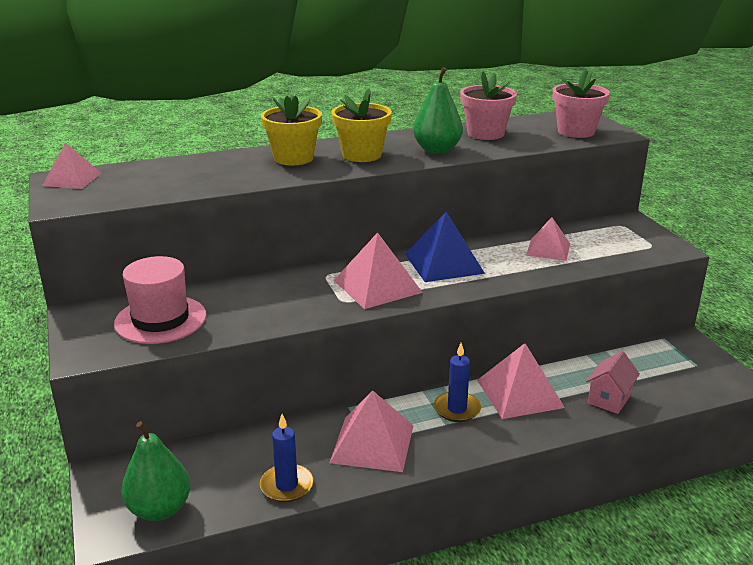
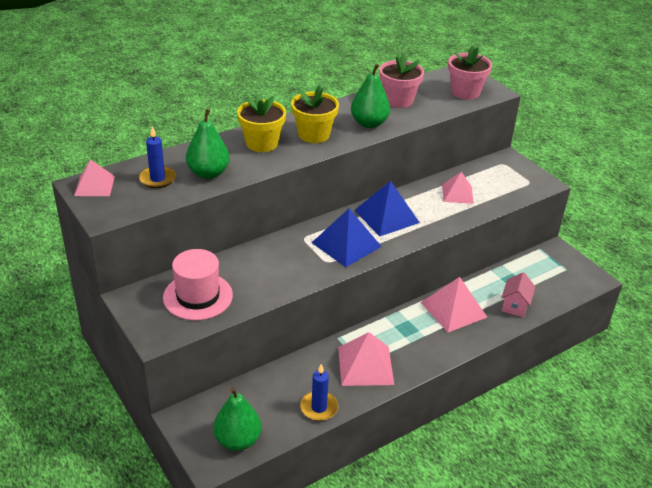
camera: 15 degrees left, 10 degrees up
pink pyramid [333,232,423,309] -> blue pyramid [312,209,382,267]
blue candle [434,343,481,422] -> blue candle moved to [139,126,176,188]
none -> green pear [186,109,230,179]

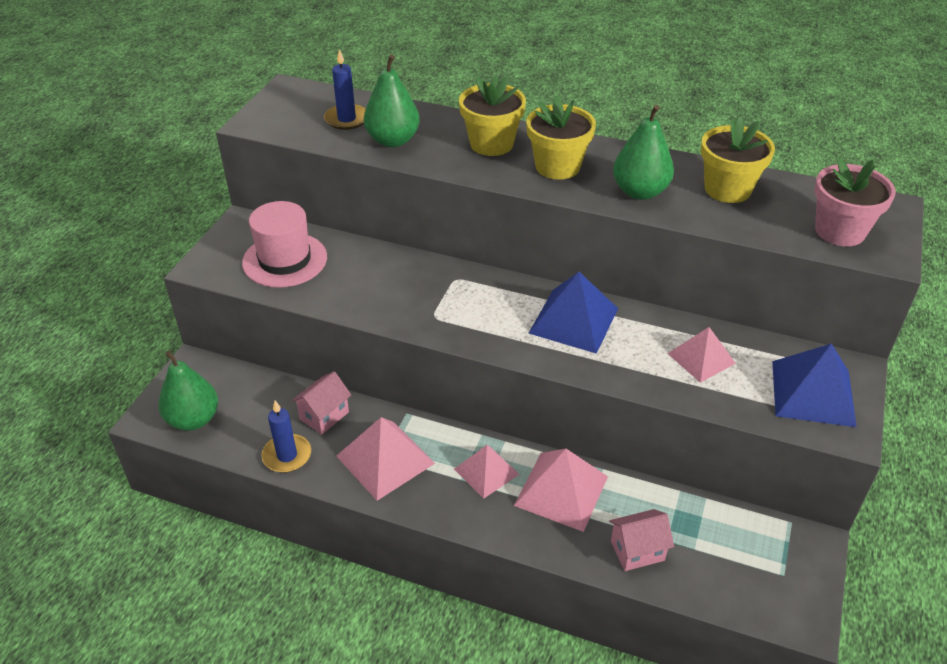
camera: 55 degrees right, 5 degrees up
pink pyramid [74,159,115,196] -> pink pyramid moved to [454,445,519,499]
blue pyramid [312,209,382,267] -> blue pyramid moved to [772,344,857,427]
pink flower pot [379,53,424,108] -> yellow flower pot [701,116,775,203]
none -> pink house [291,371,351,434]

